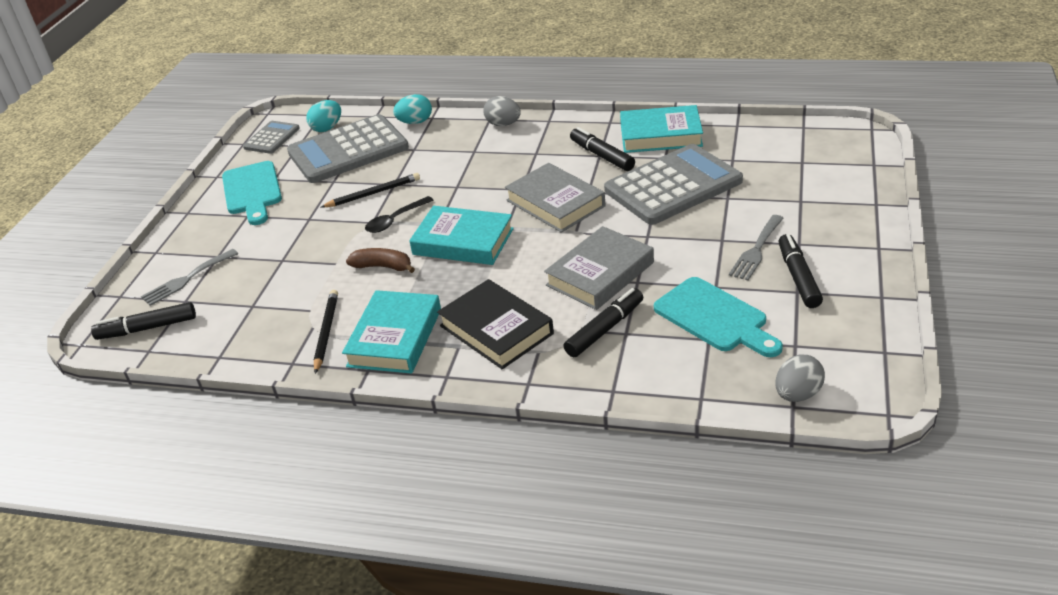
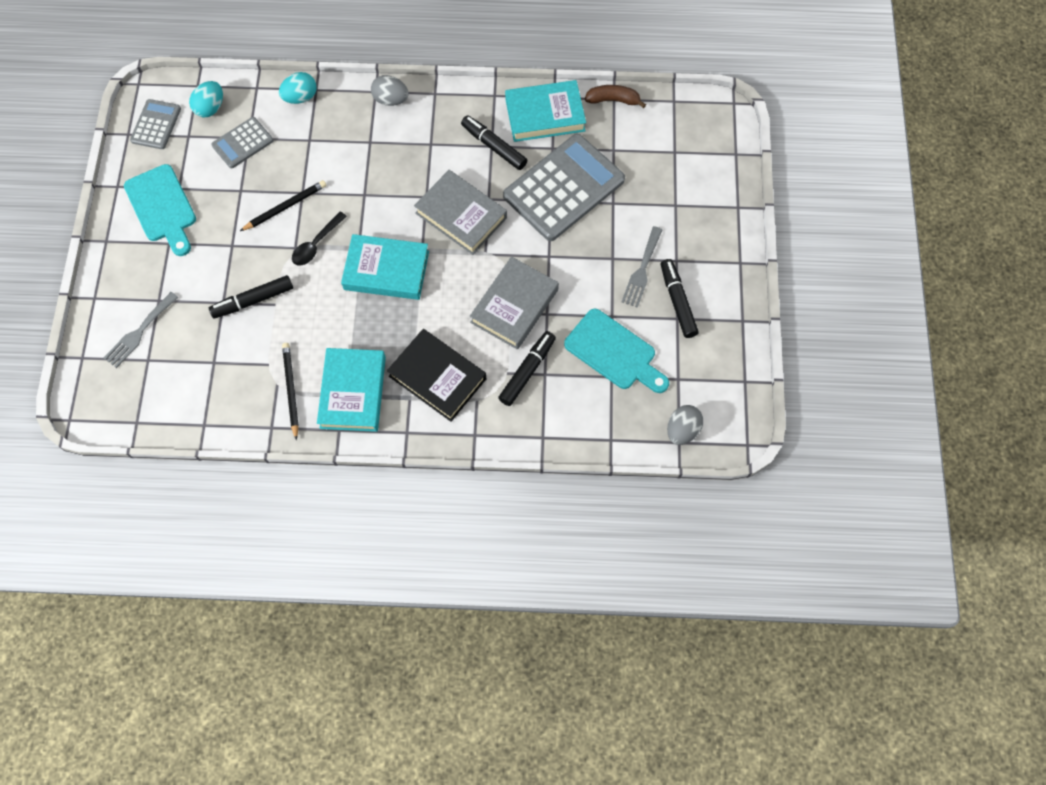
camera: 15 degrees left, 30 degrees up
black marker [91,302,196,340] -> black marker moved to [209,275,293,318]
grey calculator [287,114,409,183] -> grey calculator [211,117,273,168], size x0.50
brown banana [346,248,415,273] -> brown banana moved to [585,85,646,108]

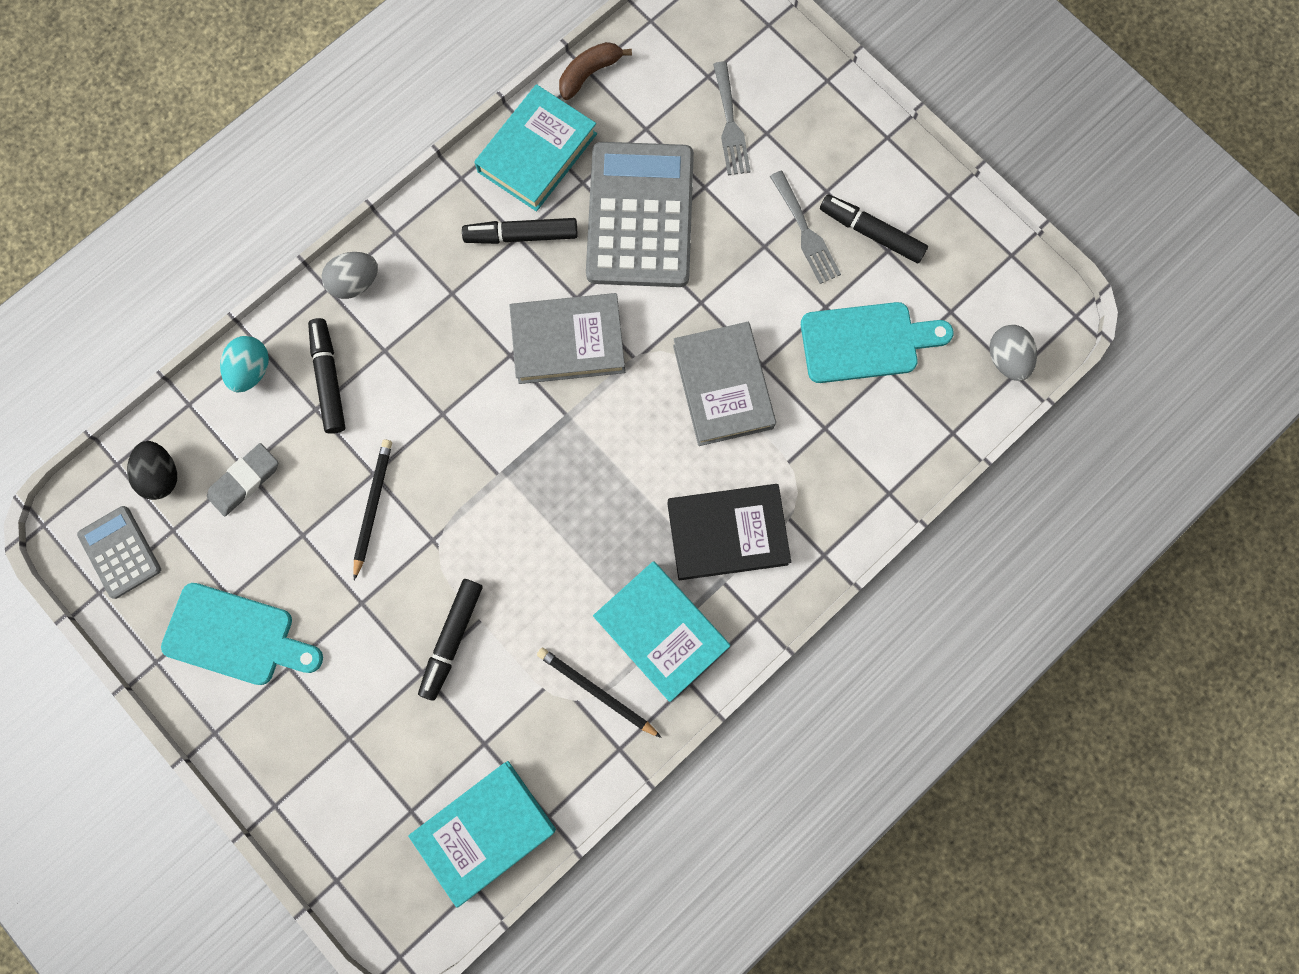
camera: 45 degrees left, 10 degrees up
grey fork [104,292,178,368] -> grey fork moved to [713,61,751,175]
turquoise egg [189,81,223,118] -> black egg [127,441,177,500]
grey calculator [211,117,273,168] -> grey eraser [207,443,278,516]
black spoon [292,212,347,266] -> none
turquoise book [341,234,429,300] -> turquoise book moved to [408,761,556,907]
black marker [498,331,556,406] -> black marker moved to [308,318,346,434]

